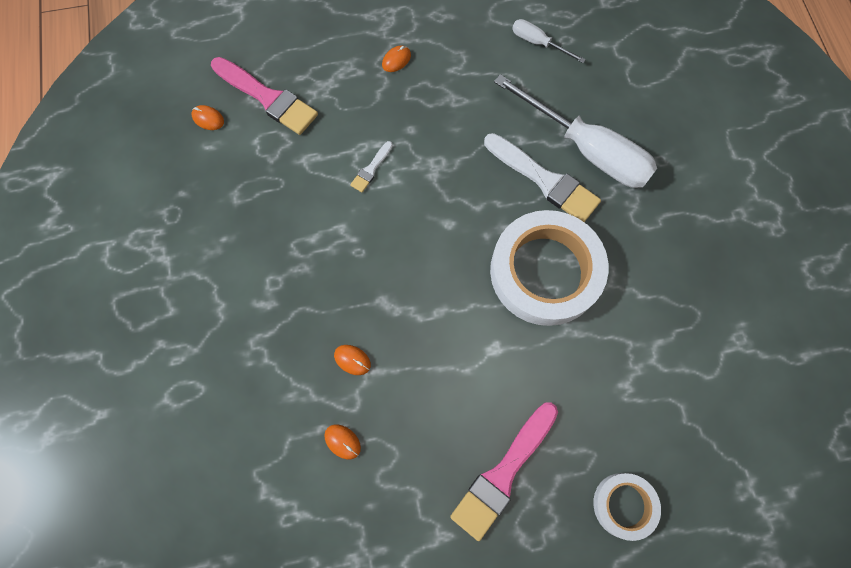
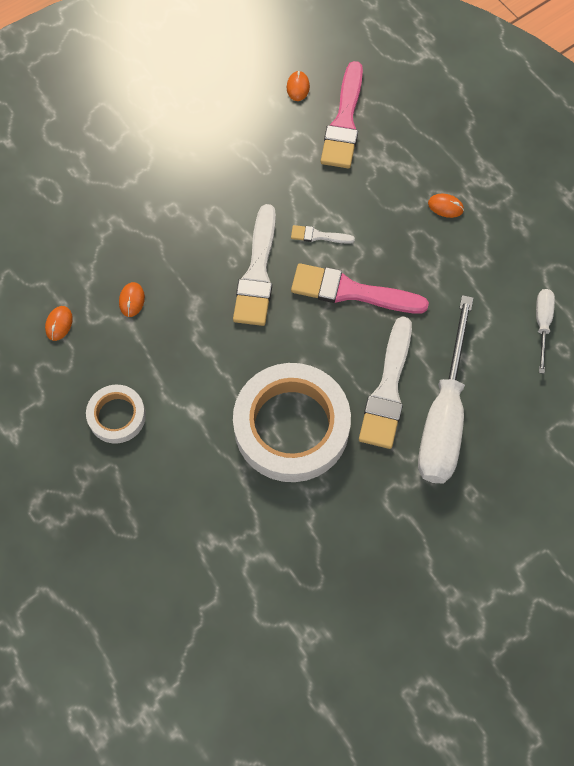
camera: 65 degrees right, 5 degrees down
pink brush [450,402,558,541] -> pink brush moved to [291,263,429,314]
white tape [593,473,661,541] -> white tape moved to [86,385,146,444]
none -> white brush [233,204,276,326]

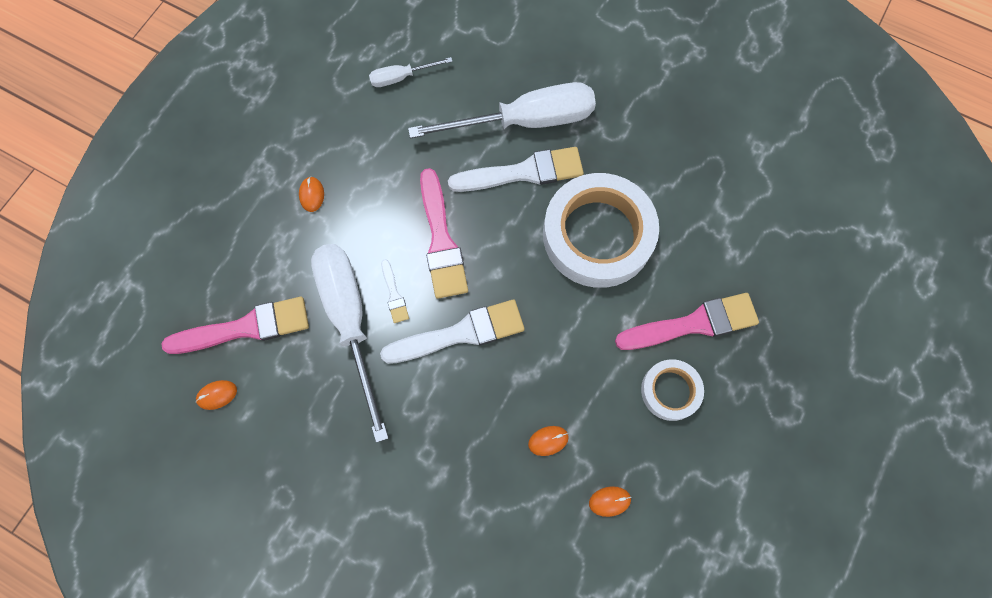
camera: 115 degrees left, 5 degrees up
none -> white screwdriver [311,244,389,443]
none -> pink brush [615,293,759,350]

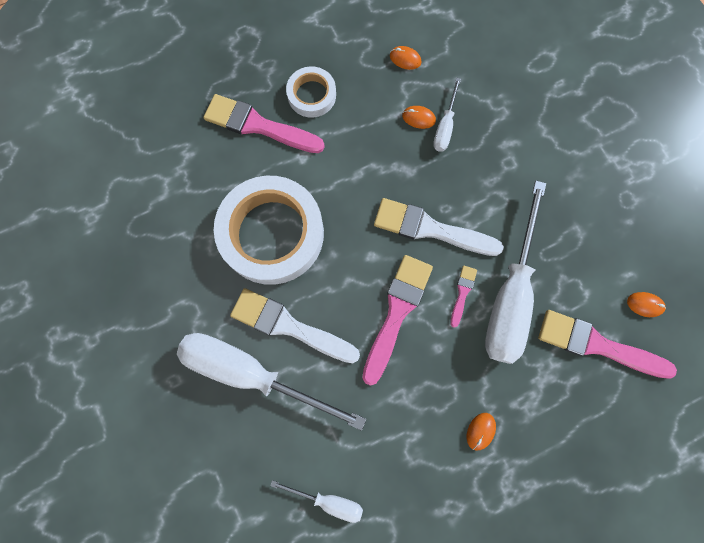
camera: 145 degrees left, 5 degrees up
white brush [381,259,409,323] -> pink brush [450,266,477,328]
none -> white screwdriver [433,78,461,152]

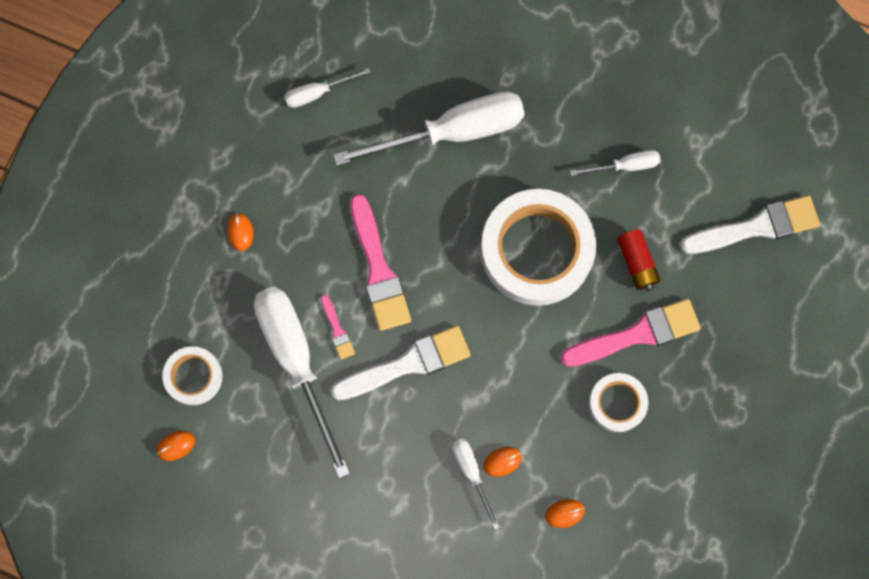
camera: 140 degrees right, 0 degrees up
white brush [230,288,360,363] -> white brush moved to [680,195,820,254]
pink brush [538,310,677,379] -> white tape [162,346,222,405]
none -> white screwdriver [570,150,660,176]
none -> red battery [617,229,661,291]

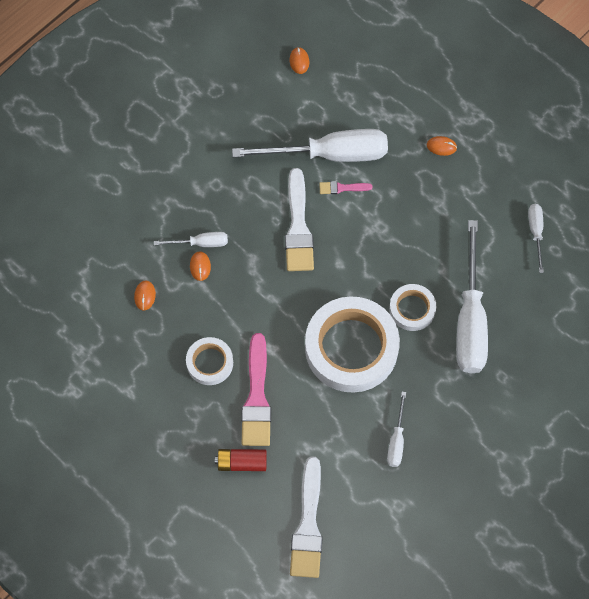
camera: 110 degrees right, 10 degrees down
white tape [162,346,222,405] -> white tape moved to [389,284,436,331]
pink brush [350,194,411,331] -> none
red battery [617,229,661,291] -> red battery moved to [215,449,267,471]

